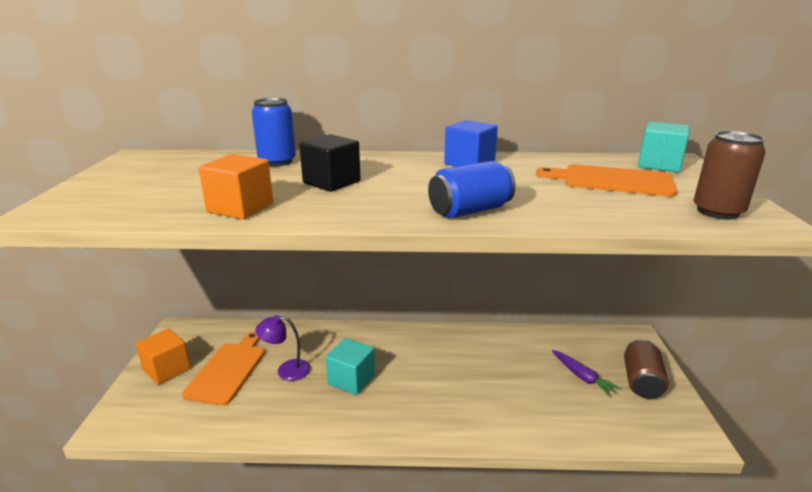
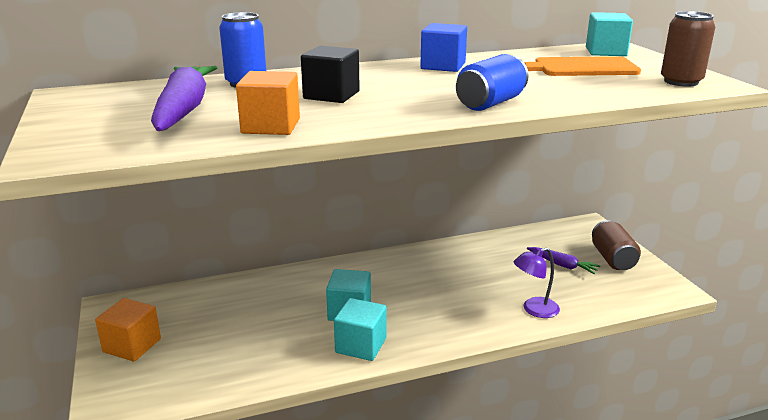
camera: 20 degrees left, 0 degrees up
orange cutting board [182,332,265,405] -> none
purple lamp [255,315,311,381] -> purple lamp moved to [514,248,560,318]
none -> purple carrot [151,66,218,131]
none -> turquoise cube [334,298,387,361]

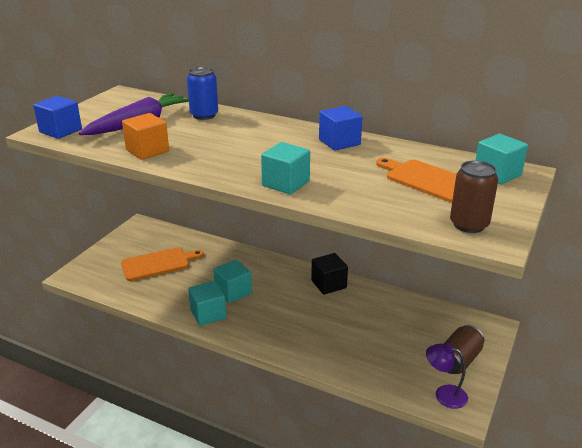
camera: 45 degrees right, 5 degrees up
orange cube [95,298,161,361] -> none
black cube [301,46,360,103] -> black cube moved to [311,253,348,295]
blue can [456,54,529,111] -> turquoise cube [261,142,310,194]
purple lamp [514,248,560,318] -> purple lamp moved to [426,344,468,409]
purple carrot [527,247,600,274] -> none
none -> blue cube [33,96,82,139]
none -> orange cutting board [121,247,204,281]

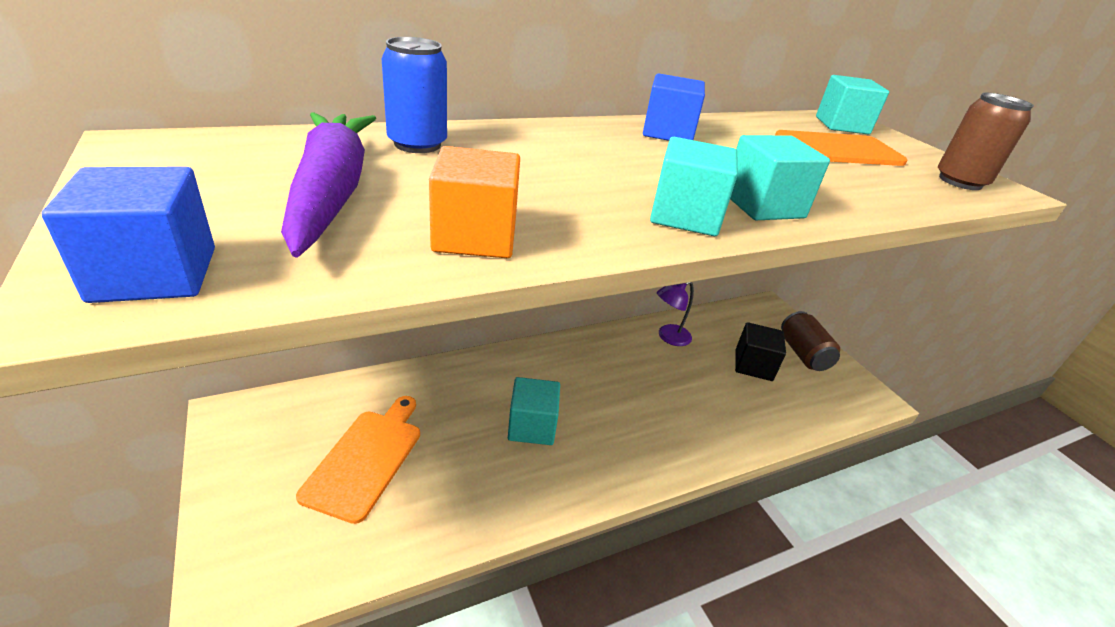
camera: 55 degrees left, 5 degrees up
turquoise cube [188,281,226,326] -> turquoise cube moved to [650,137,738,236]
black cube [311,253,348,295] -> black cube moved to [735,322,786,381]
purple lamp [426,344,468,409] -> purple lamp moved to [657,282,694,346]

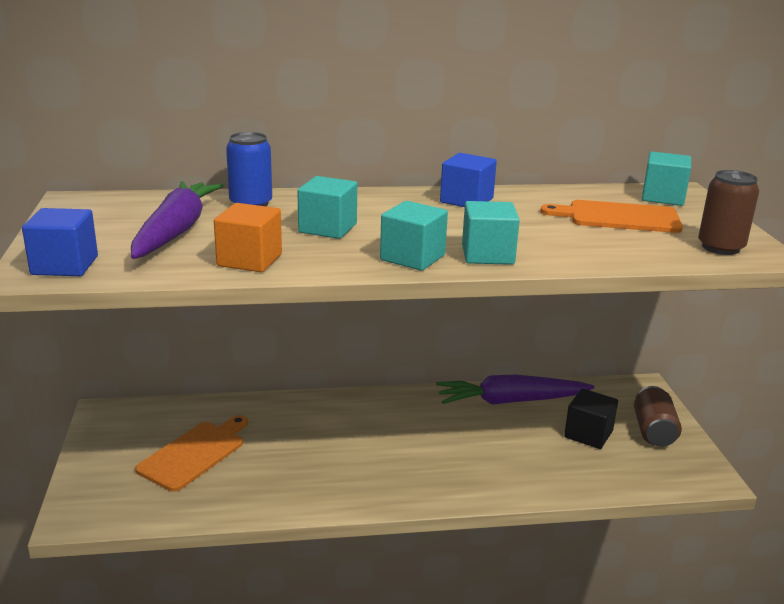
camera: 20 degrees right, 10 degrees down
turquoise cube [508,377,560,445] -> turquoise cube moved to [297,176,357,239]
purple lamp [657,282,694,346] -> purple carrot [436,375,594,405]

